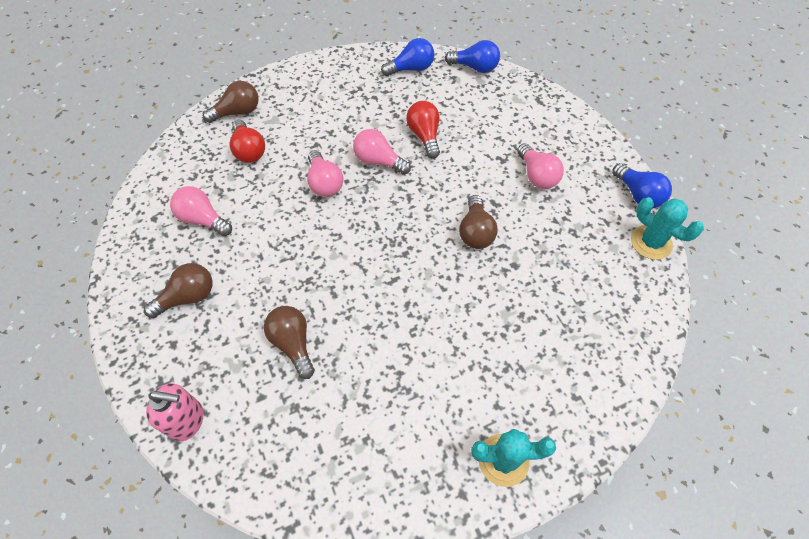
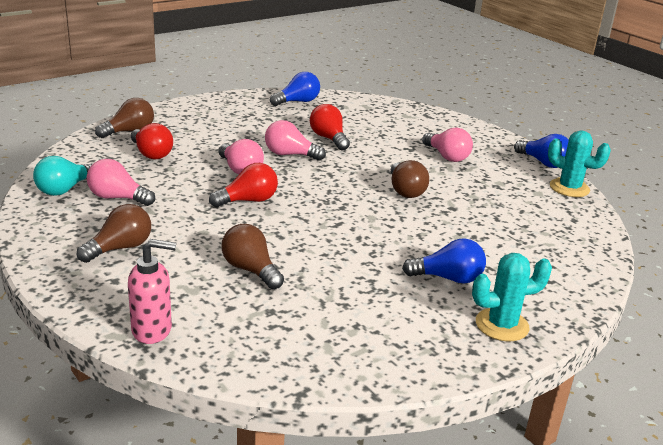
camera: 15 degrees left, 30 degrees down
blue light bulb [445,40,500,73] -> blue light bulb moved to [402,238,486,283]
none -> turquoise light bulb [33,156,92,196]
none -> red light bulb [209,163,278,207]

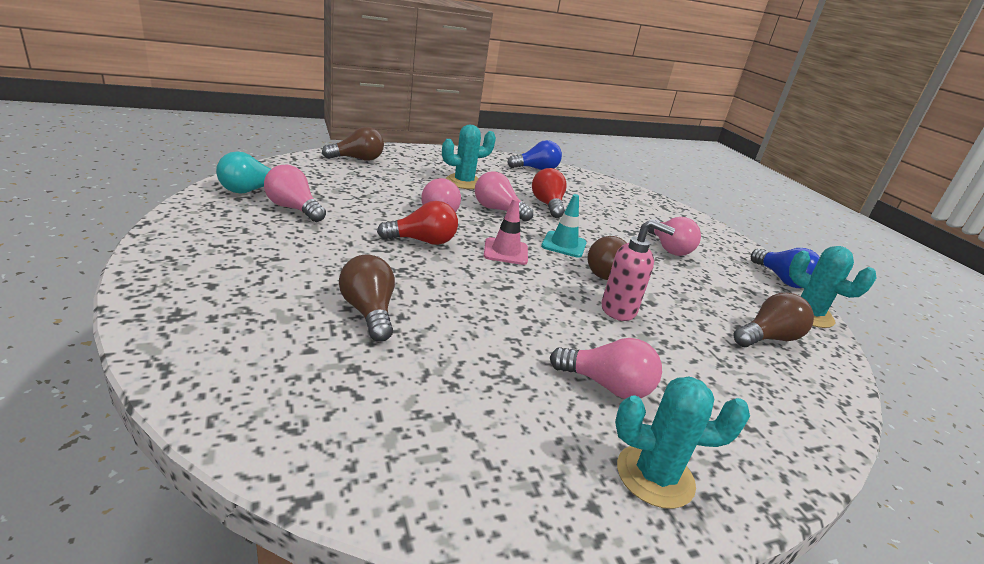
camera: 15 degrees right, 0 degrees up
brown light bulb [77,204,151,263] -> brown light bulb moved to [734,293,814,347]
pink soap dispenser [128,239,176,344] -> pink soap dispenser moved to [601,219,675,321]
red light bulb [131,123,173,160] -> none
blue light bulb [402,238,486,283] -> pink light bulb [550,338,662,399]
none -> turquoise cactus [442,124,496,189]
none -> pink traffic cone [484,198,528,265]
none -> turquoise traffic cone [541,194,587,258]

